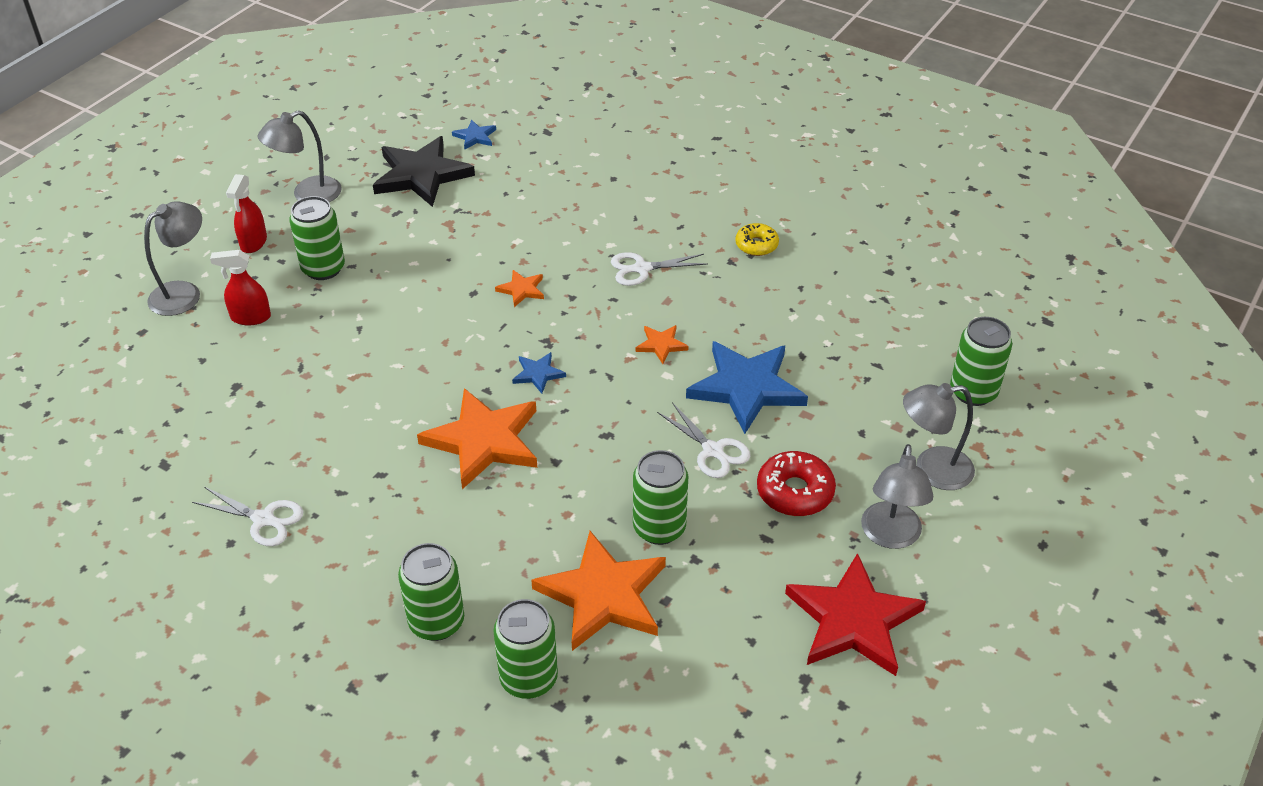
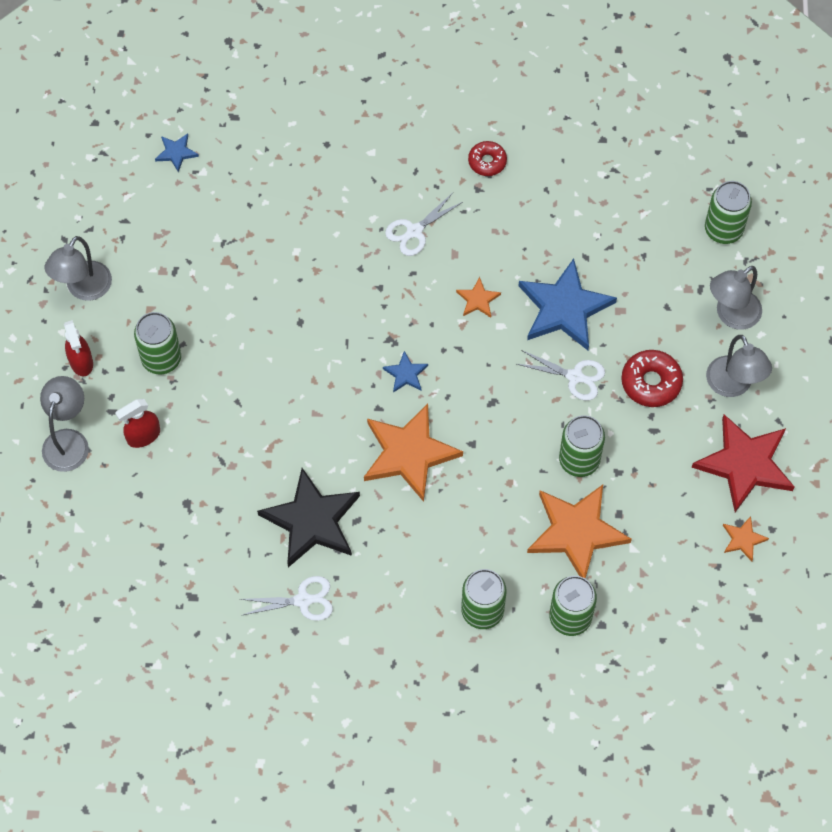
camera: 30 degrees left, 20 degrees up
black star [373,136,475,207] -> black star moved to [257,468,360,567]
orange star [495,270,544,307] -> orange star moved to [723,516,769,561]
yellow donut [735,223,779,256] -> red donut [468,141,507,176]

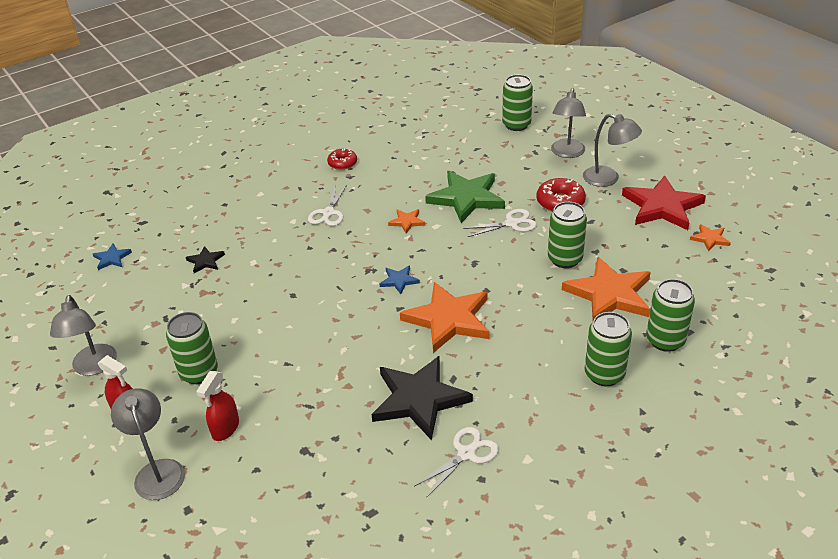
camera: 35 degrees left, 25 degrees down
blue star [519,258,617,350] -> green star [425,171,505,223]
none -> black star [186,246,225,273]

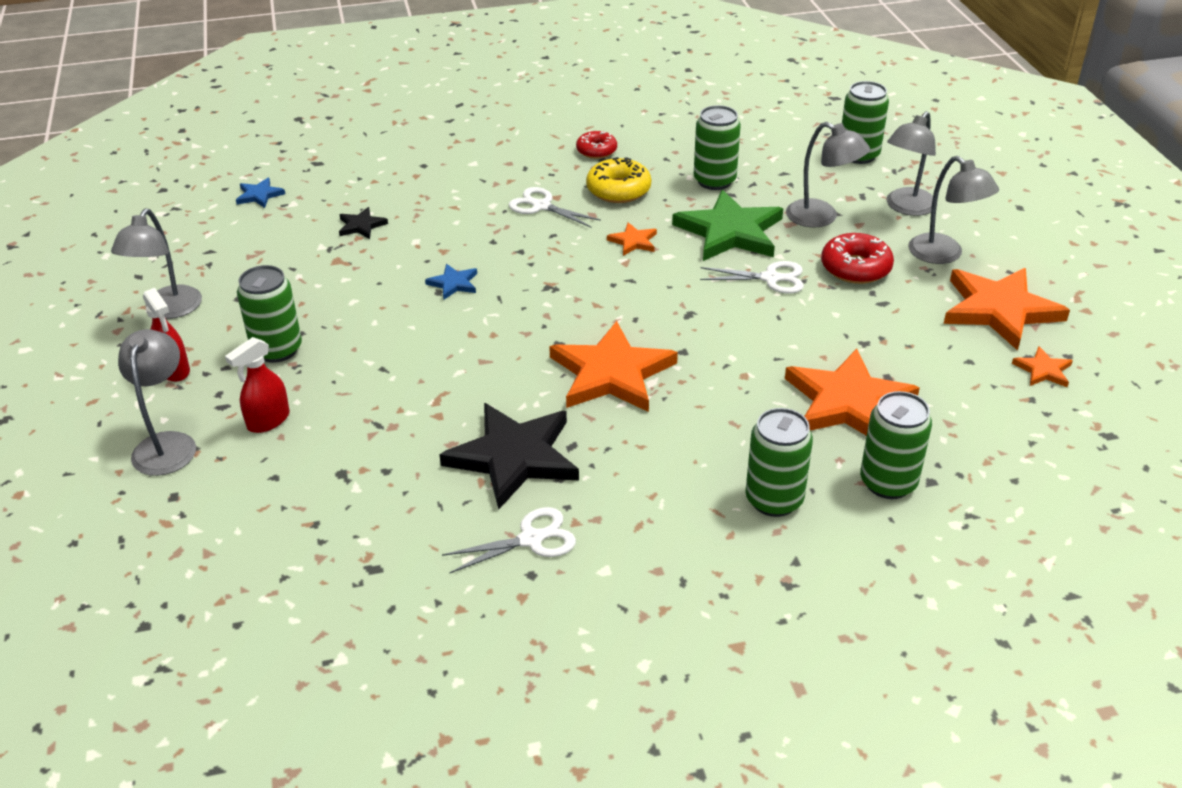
camera: 20 degrees right, 0 degrees up
white scissors [308,185,347,226] -> white scissors turned 90 degrees clockwise [509,187,601,227]
blue star [380,266,420,294] -> blue star moved to [425,264,477,300]
green can [548,202,587,268] -> green can moved to [694,105,741,190]
red star [622,176,706,230] -> orange star [944,268,1070,351]
none -> yellow donut [586,157,651,203]
none -> grey lamp [786,122,870,227]

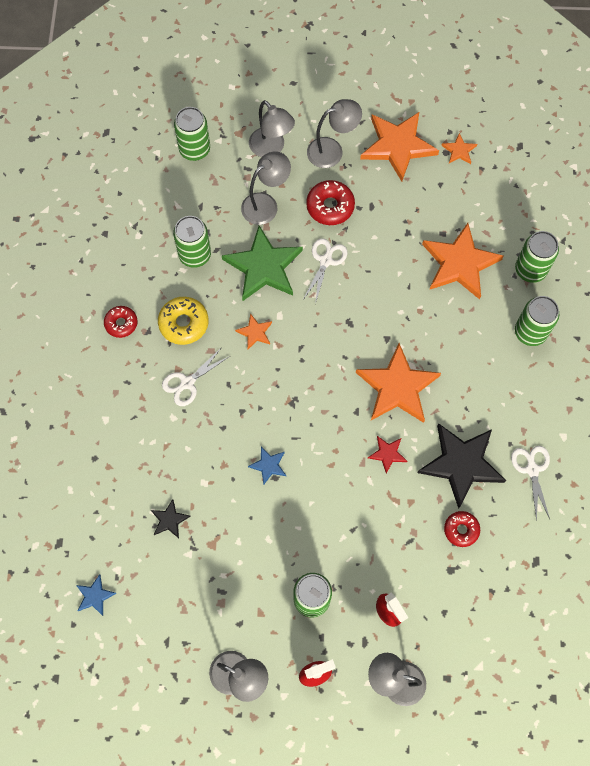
camera: 75 degrees left, 30 degrees up
none -> red star [368,436,407,474]
none -> red donut [444,511,480,547]

